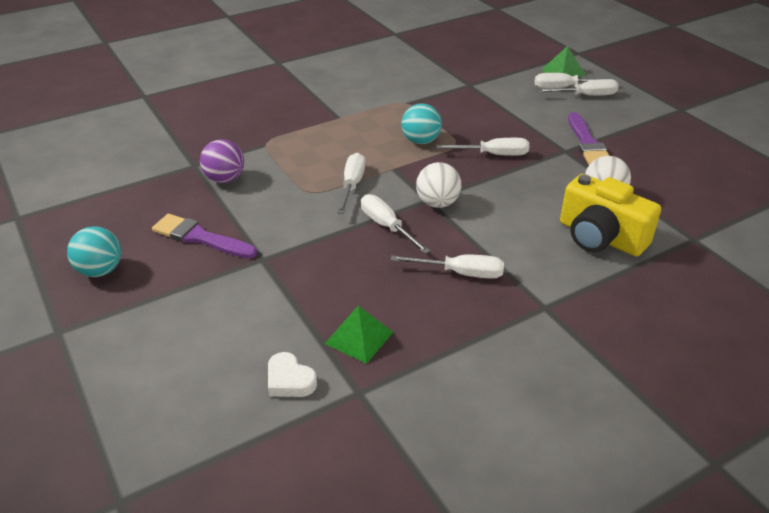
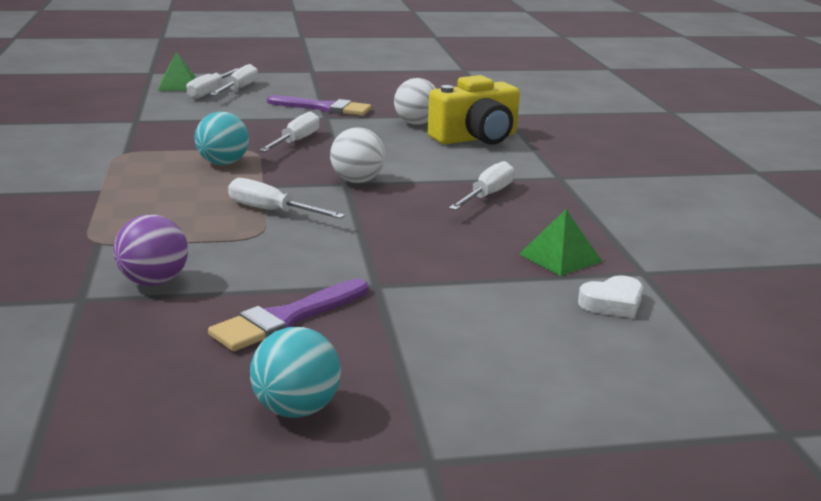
camera: 70 degrees left, 15 degrees down
white screwdriver [361,194,431,254] -> none

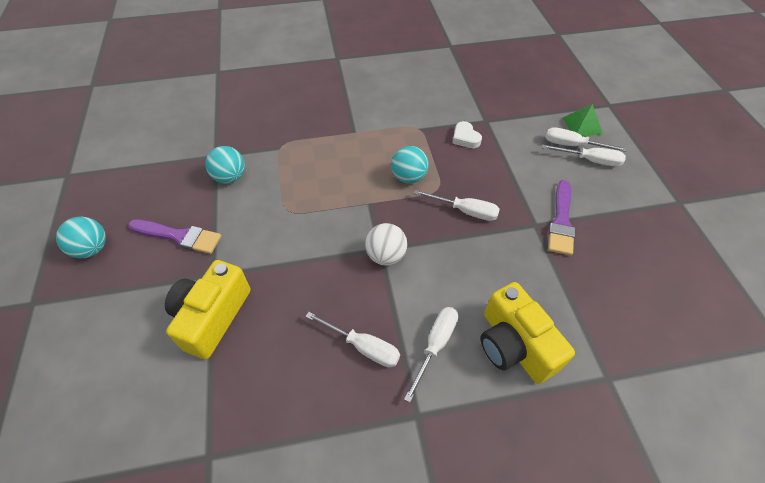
camera: 90 degrees right, 30 degrees up
purple ball [114,214,188,286] -> turquoise ball [205,146,245,184]
purple brush [208,279,368,352] -> purple brush turned 150 degrees clockwise [128,219,221,254]
white screwdriver [228,178,345,219] -> white screwdriver moved to [404,307,458,403]
white ball [394,78,436,125] -> none
green pyramid [519,209,602,276] -> none
white heart [578,275,643,318] -> white heart moved to [452,121,482,148]
none -> yellow camera [165,260,251,359]

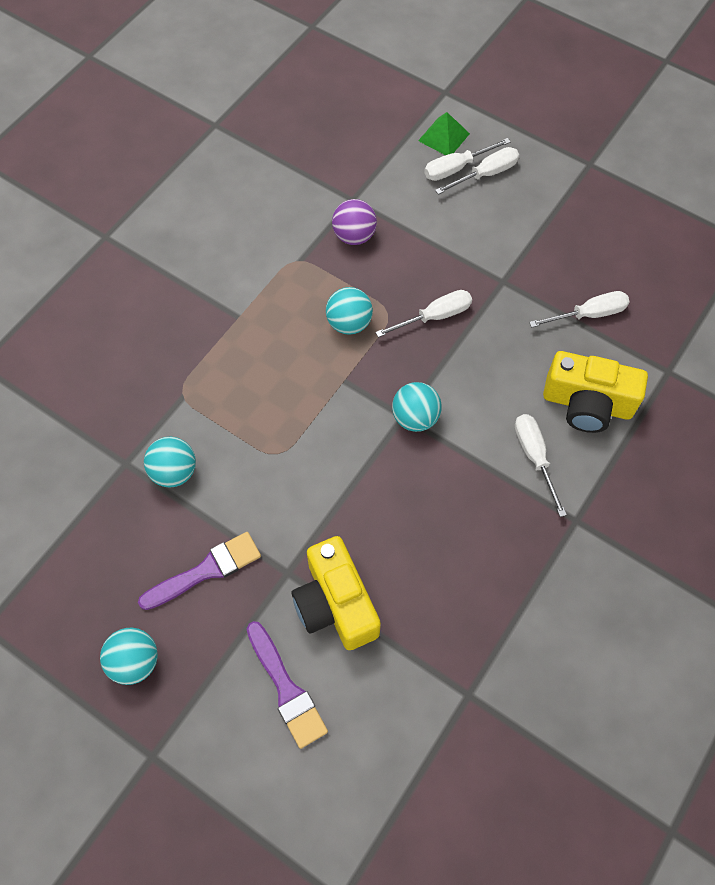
camera: 45 degrees left, 10 degrees up
white screwdriver [305,312,400,367] -> white screwdriver moved to [529,291,630,328]
white ball [365,223,407,265] -> turquoise ball [392,382,442,432]
white heart [452,121,482,148] -> purple ball [332,199,377,245]
purple brush [548,180,575,255] -> purple brush moved to [247,621,328,749]

